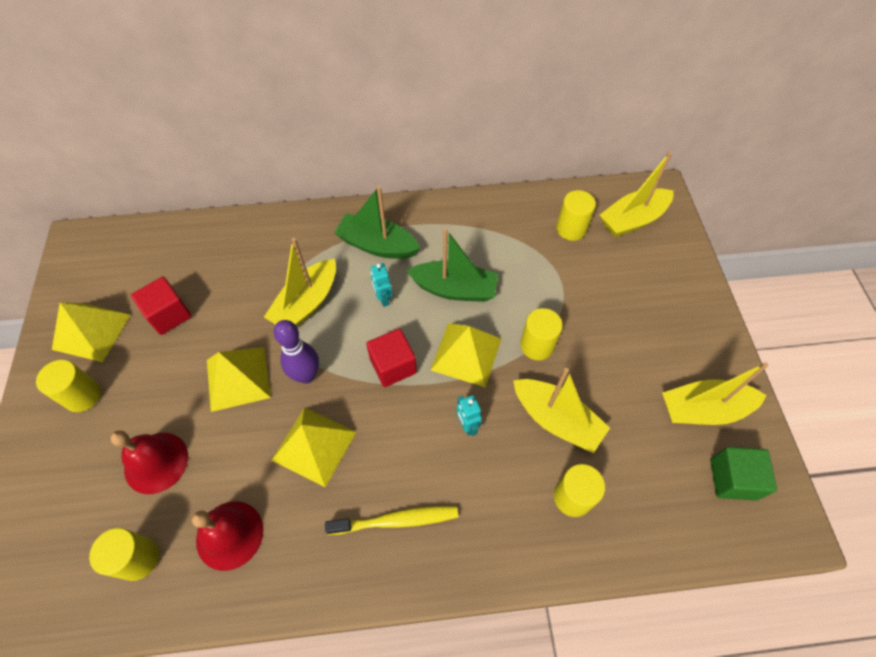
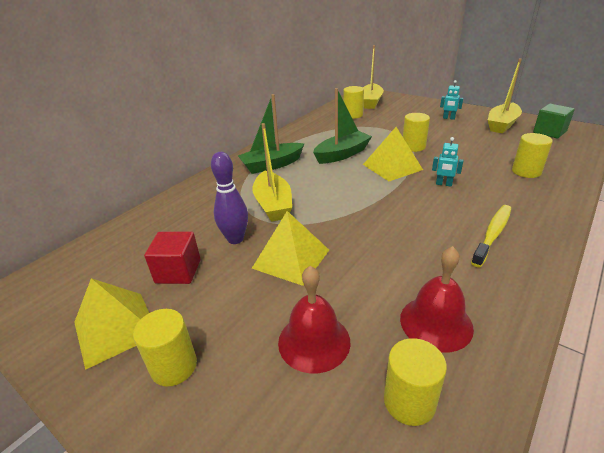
camera: 45 degrees left, 25 degrees down
yellow pyramid [271,407,356,487] -> none
purple bowling pin [274,320,319,384] -> purple bowling pin moved to [211,152,248,244]
red cube [366,328,417,387] -> none
turquoise robot [371,263,392,307] -> turquoise robot moved to [440,80,463,120]
yellow boat [513,368,610,453] -> none

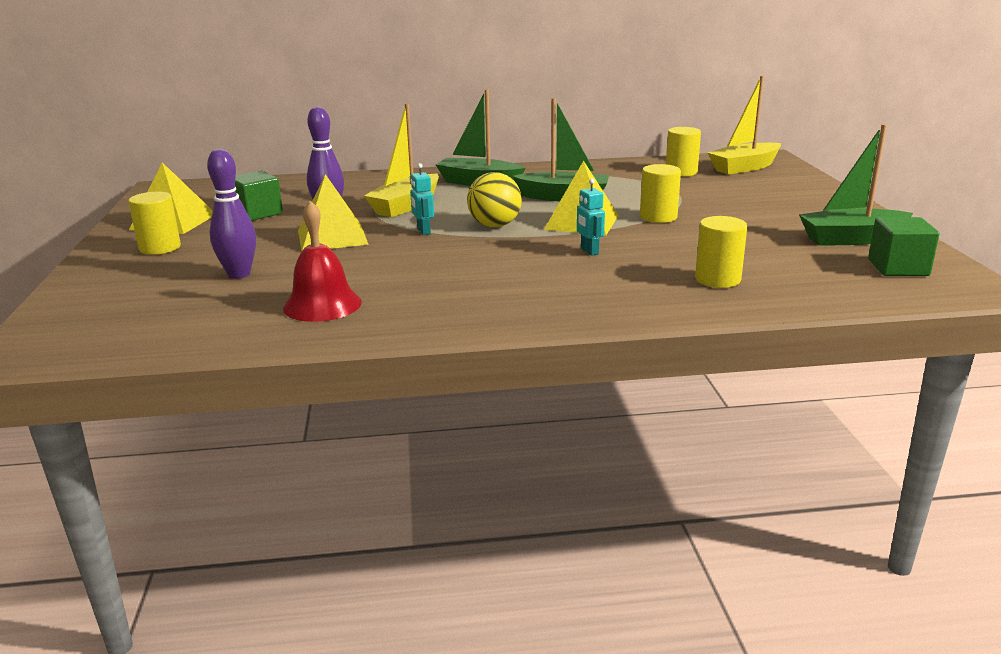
camera: 45 degrees right, 10 degrees down
red cube [144,232,201,284] -> green cube [235,171,283,221]
red bell [278,266,351,374] -> purple bowling pin [207,149,256,279]
yellow cylinder [384,338,447,426] -> none
turquoise robot [440,80,463,120] -> turquoise robot moved to [410,163,434,235]
yellow toothbrush [471,205,511,267] -> none
yellow boat [488,59,522,133] -> green boat [799,124,913,246]
none -> yellow ball [467,172,522,227]

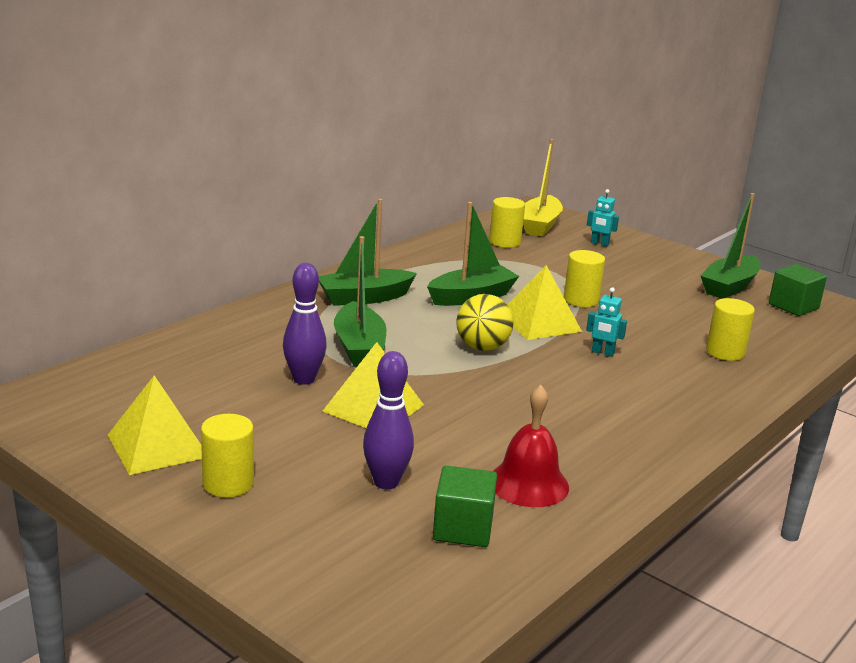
camera: 45 degrees left, 0 degrees up
green cube [235,171,283,221] -> green cube moved to [433,465,497,547]
yellow boat [364,103,439,217] -> green boat [334,236,387,366]
turquoise robot [410,163,434,235] -> turquoise robot moved to [587,189,619,246]

